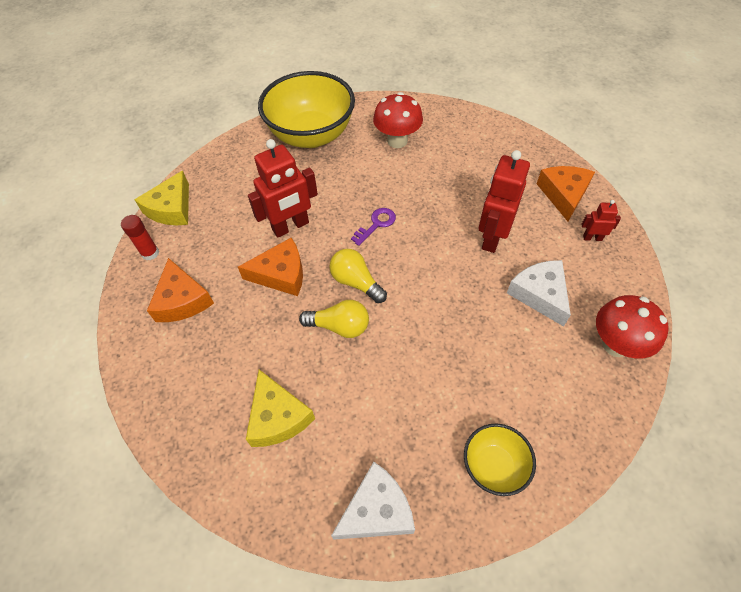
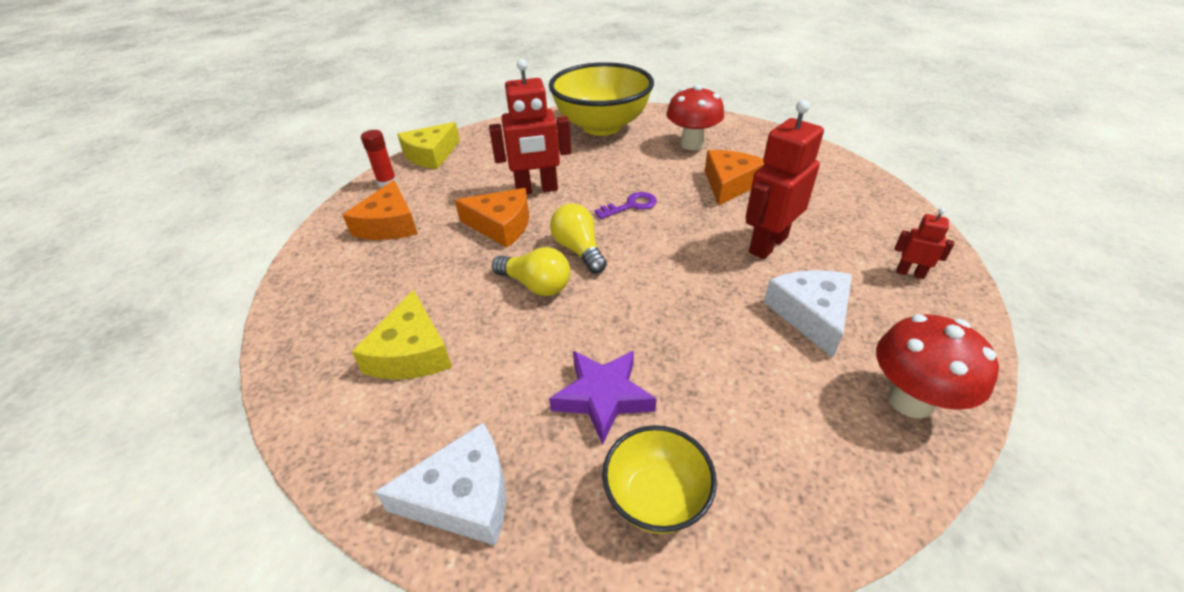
camera: 20 degrees right, 15 degrees down
orange cheese [537,166,595,221] -> orange cheese moved to [705,150,765,206]
none -> purple star [549,351,657,445]

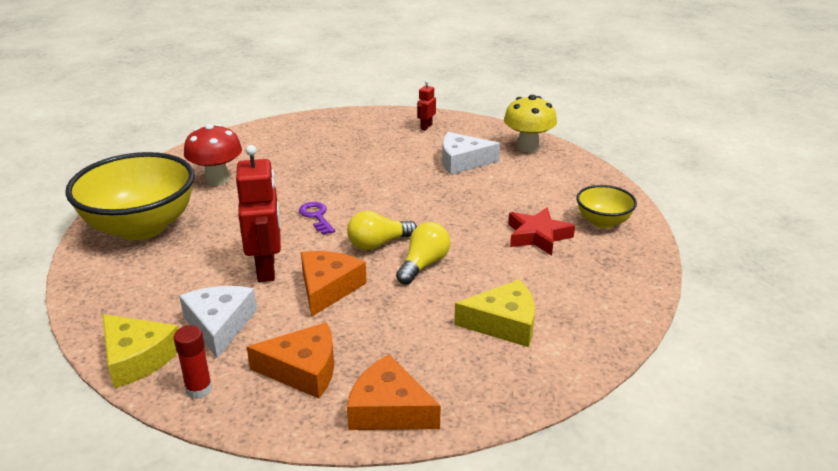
camera: 90 degrees left, 10 degrees down
white cheese [374,423,506,546] -> white cheese moved to [179,286,257,359]
purple star [549,351,657,445] -> red star [508,207,575,255]
orange cheese [705,150,765,206] -> orange cheese moved to [347,355,441,430]
red robot [746,100,824,259] -> none
red mushroom [876,314,999,419] -> yellow mushroom [504,95,557,153]

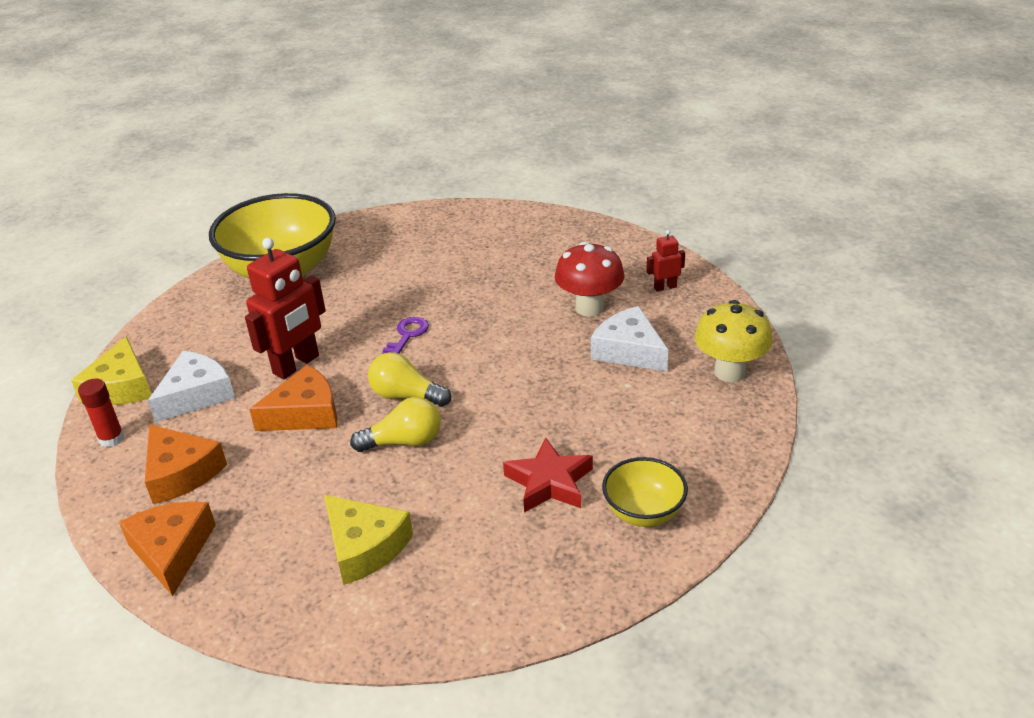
camera: 50 degrees right, 5 degrees up
red mushroom [184,124,242,186] -> red mushroom moved to [555,242,625,317]

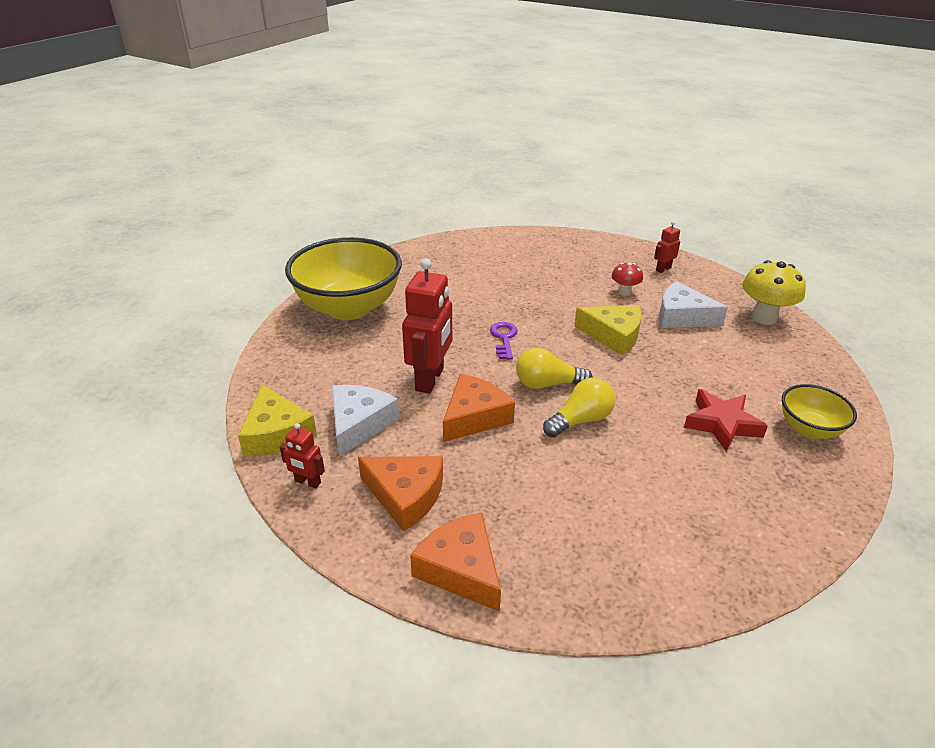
camera: 25 degrees left, 0 degrees up
red glue stick [78,379,124,447] -> red robot [280,423,325,489]
yellow cheese [324,495,413,585] -> yellow cheese moved to [574,305,642,356]
red mushroom [555,242,625,317] -> red mushroom [611,263,643,296], size x0.56

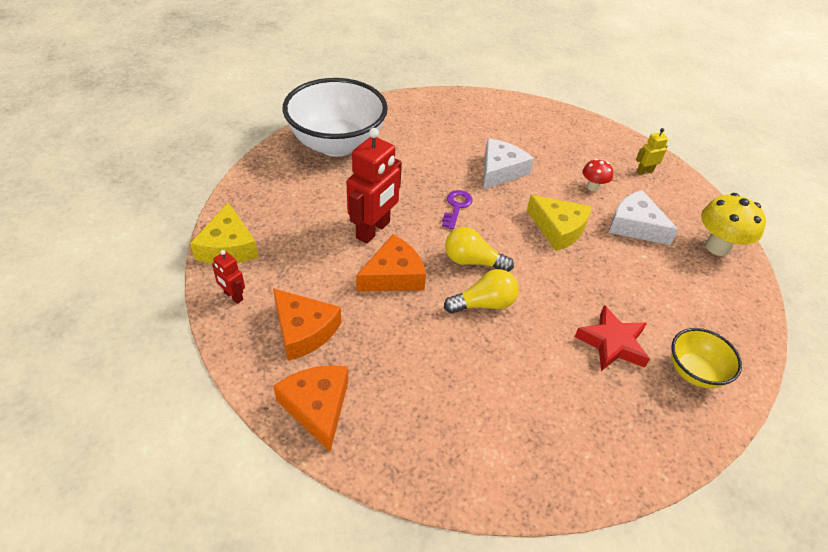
camera: 15 degrees right, 10 degrees up
yellow bowl [285,237,402,320] -> white bowl [283,78,388,157]
white cheese [332,385,399,457] -> white cheese moved to [483,138,534,189]
red robot [654,221,680,273] -> yellow robot [636,128,668,175]

